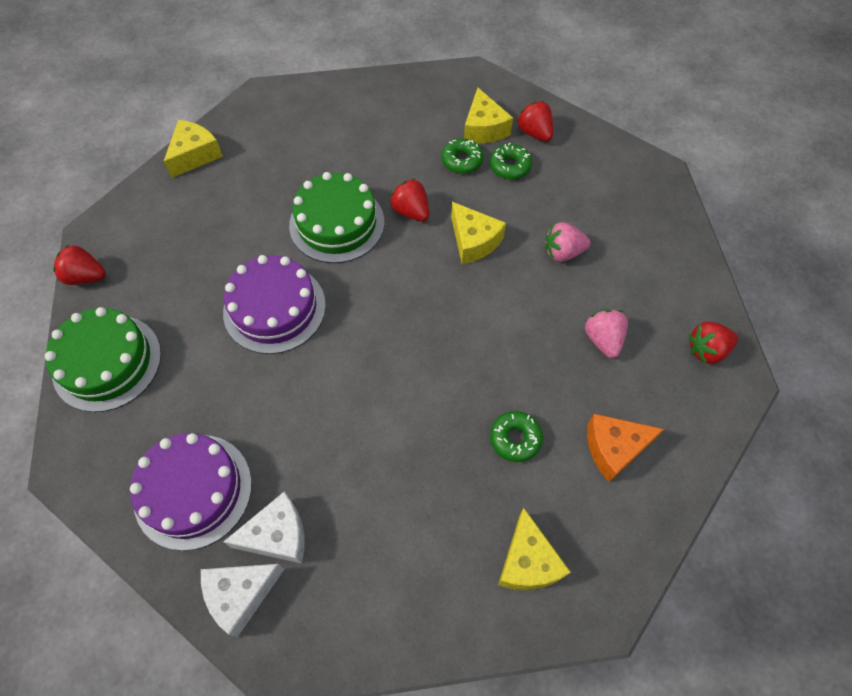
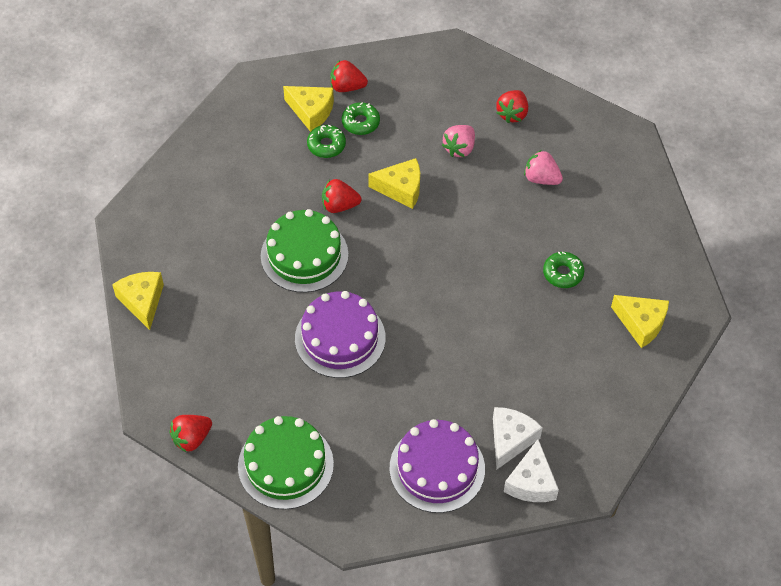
camera: 50 degrees left, 5 degrees down
orange cheese [587,414,664,482] -> none
red strawberry [689,321,738,364] -> red strawberry moved to [496,90,528,123]

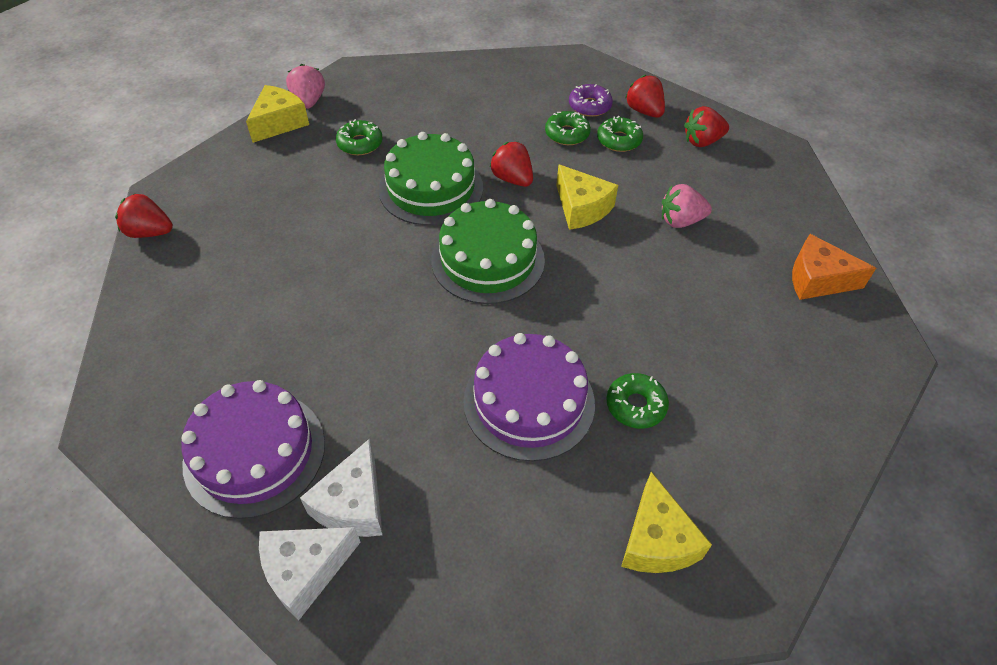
camera: 50 degrees right, 5 degrees down
green cake [238,416,334,509] -> green cake moved to [431,199,545,304]
yellow cheese [283,86,334,132] -> purple donut [569,84,613,117]
purple cake [295,291,386,378] -> purple cake moved to [463,333,595,461]
white cheese [493,407,543,470] -> white cheese turned 120 degrees clockwise [300,439,383,537]
red strawberry [496,90,528,123] -> red strawberry moved to [684,106,729,147]
pink strawberry [524,150,563,185] -> pink strawberry moved to [286,64,325,109]
none -> green donut [336,119,383,155]
none -> orange cheese [792,234,876,300]

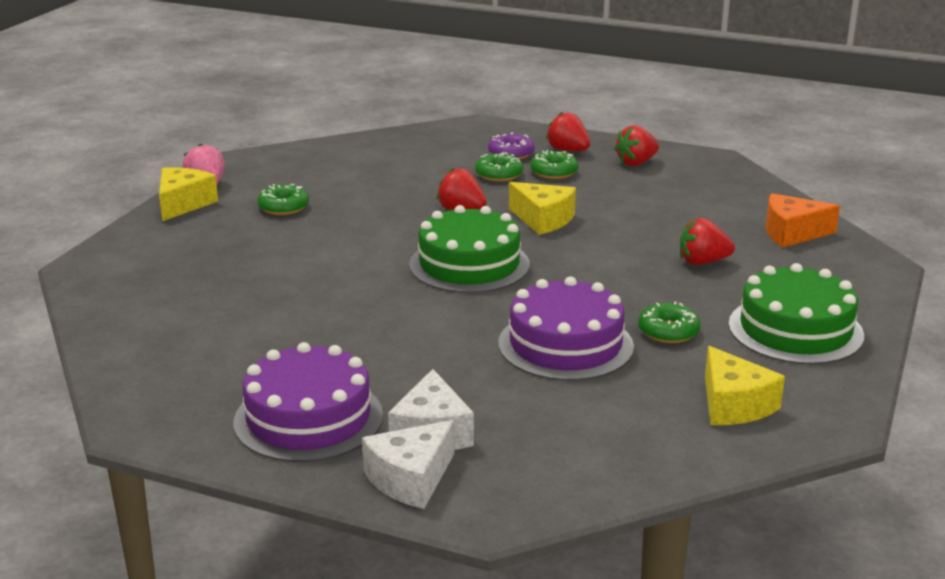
camera: 15 degrees left, 25 degrees down
red strawberry [115,194,173,238] -> red strawberry moved to [680,218,735,265]
green cake [379,132,483,226] -> green cake moved to [729,263,864,365]
pink strawberry [662,184,712,228] -> none

